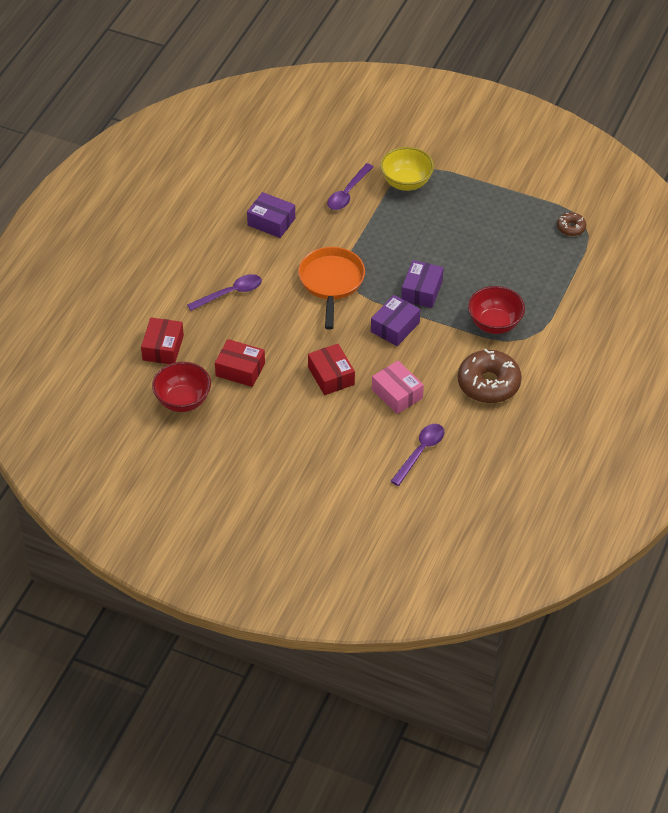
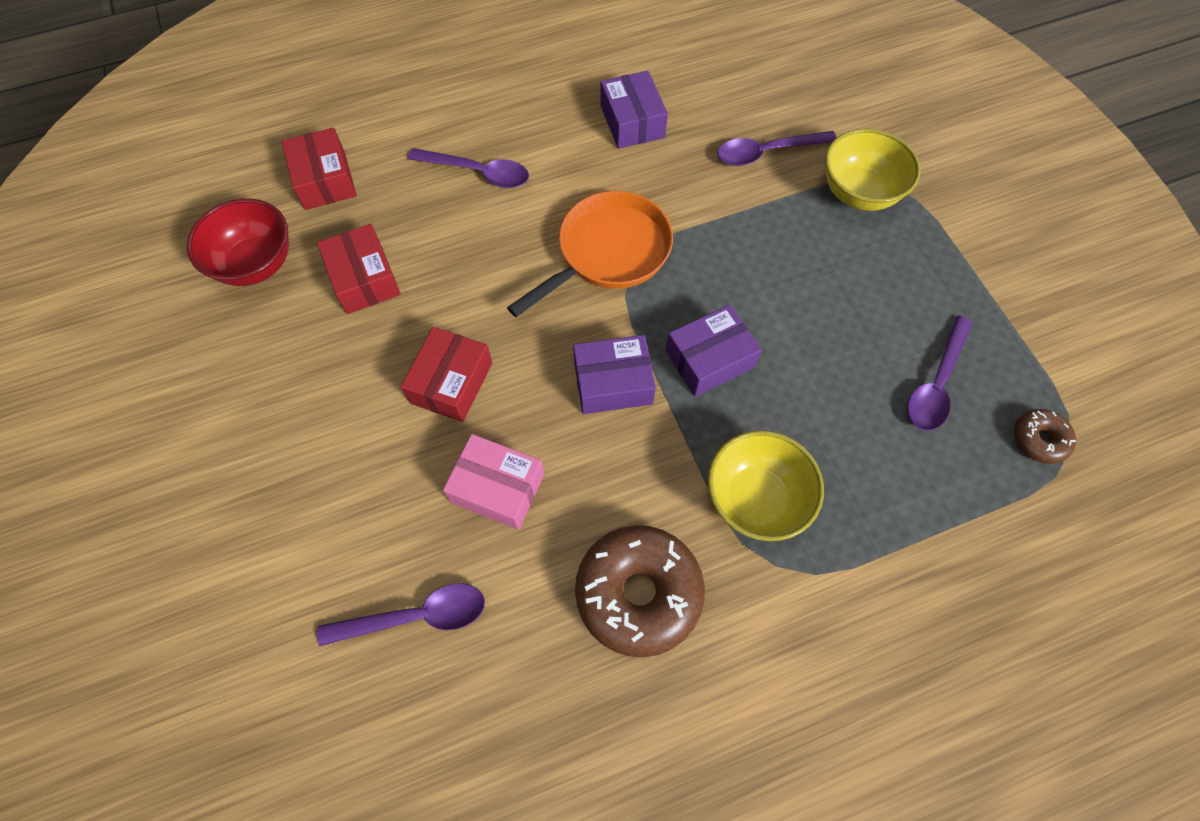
camera: 45 degrees right, 15 degrees up
red box [141,317,184,364] -> red box turned 75 degrees counterclockwise [282,127,357,210]
pink box [372,361,424,414] -> pink box turned 75 degrees counterclockwise [443,434,544,530]
red bowl [468,286,525,334] -> yellow bowl [708,430,824,541]
none -> purple spoon [908,315,973,431]

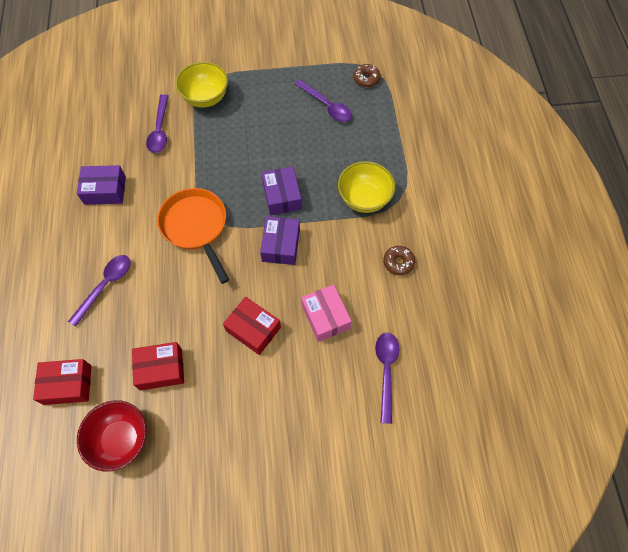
camera: 75 degrees left, 0 degrees up
pink box [443,434,544,530] -> pink box turned 60 degrees counterclockwise [301,284,352,342]
brown donut [575,525,705,657] -> brown donut [383,246,415,275], size x0.49

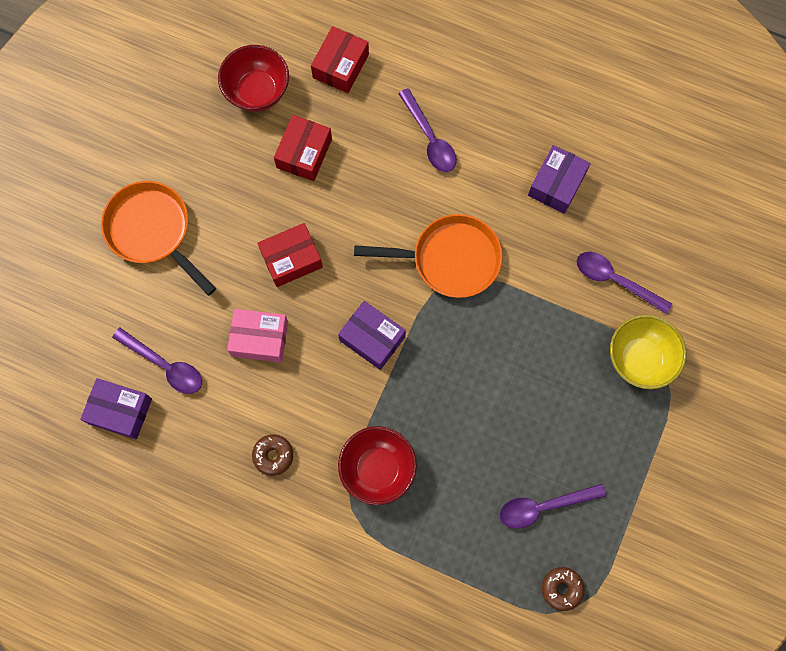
camera: 120 degrees right, 10 degrees up
purple box [262,166,302,215] -> purple box moved to [80,378,152,439]
yellow bowl [338,161,395,213] -> red bowl [338,426,417,505]
none -> orange pan [101,181,216,296]

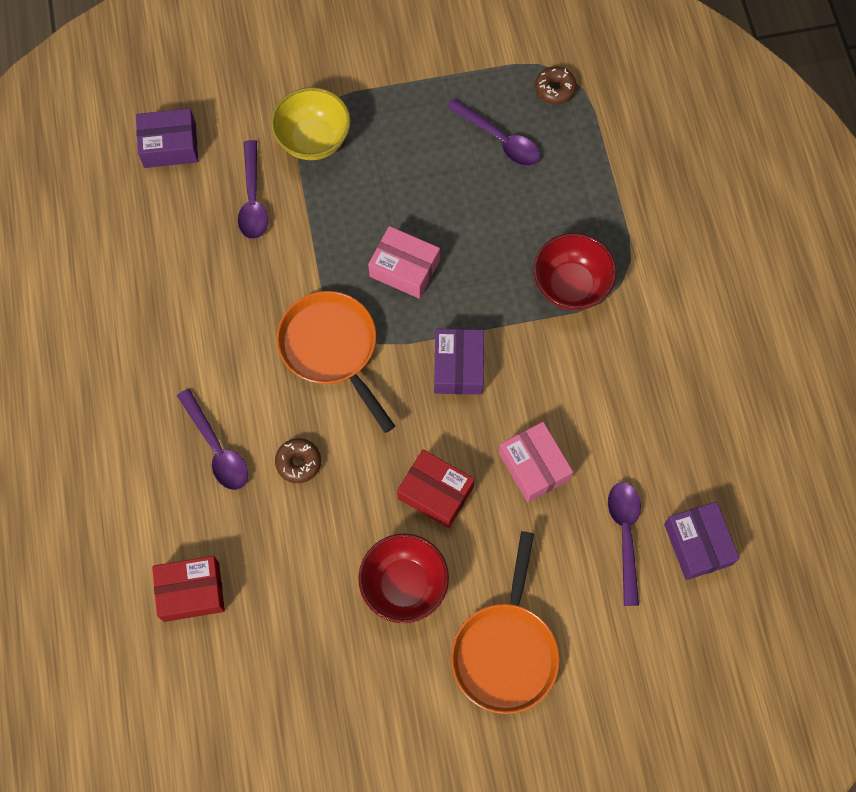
camera: 125 degrees left, 5 degrees down
red bowl [218,45,289,112] -> red bowl moved to [358,533,449,623]
brown donut [252,434,293,476] -> brown donut moved to [275,438,321,483]
red box [274,115,332,181] -> none
purple spoon [398,88,457,172] -> purple spoon turned 120 degrees clockwise [177,389,248,490]
purple box [528,145,591,214] -> purple box moved to [136,108,198,168]
none -> pink box [368,226,440,299]

